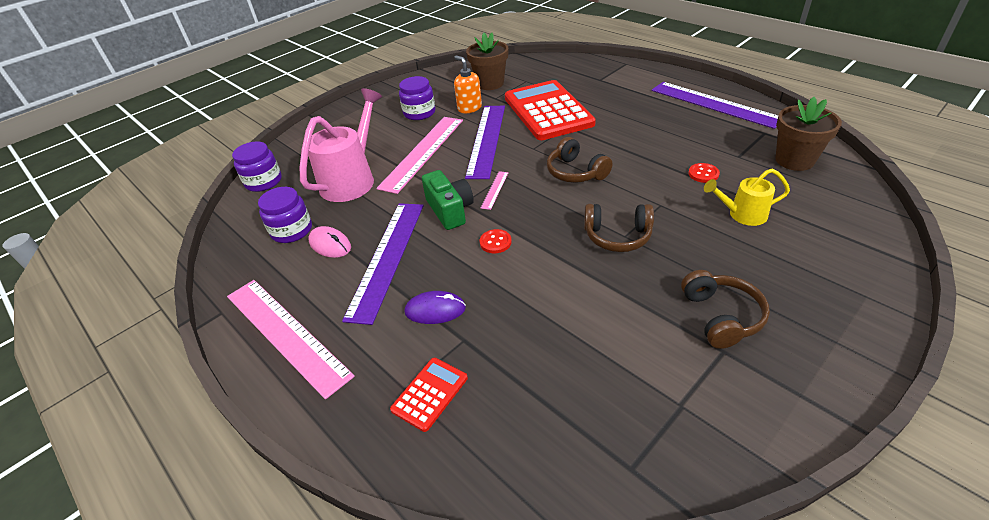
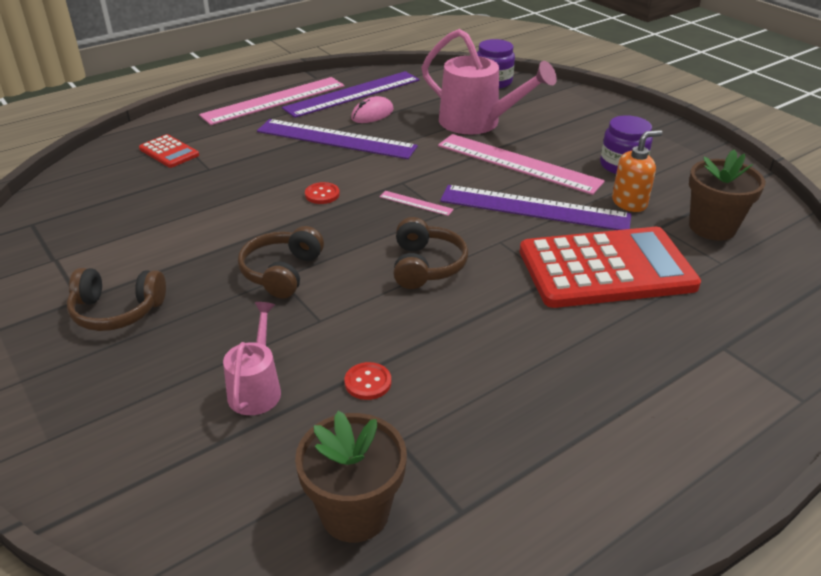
camera: 95 degrees right, 5 degrees down
purple jar [258,187,312,243] -> none
purple mouse [405,291,466,324] -> none
green camera [422,170,474,230] -> none
brown headphones [547,137,613,183] -> brown headphones turned 120 degrees clockwise [394,217,468,289]
purple ruler [652,82,778,129] -> purple ruler moved to [282,71,420,118]
yellow watering can [704,169,790,226] -> pink watering can [223,302,281,415]

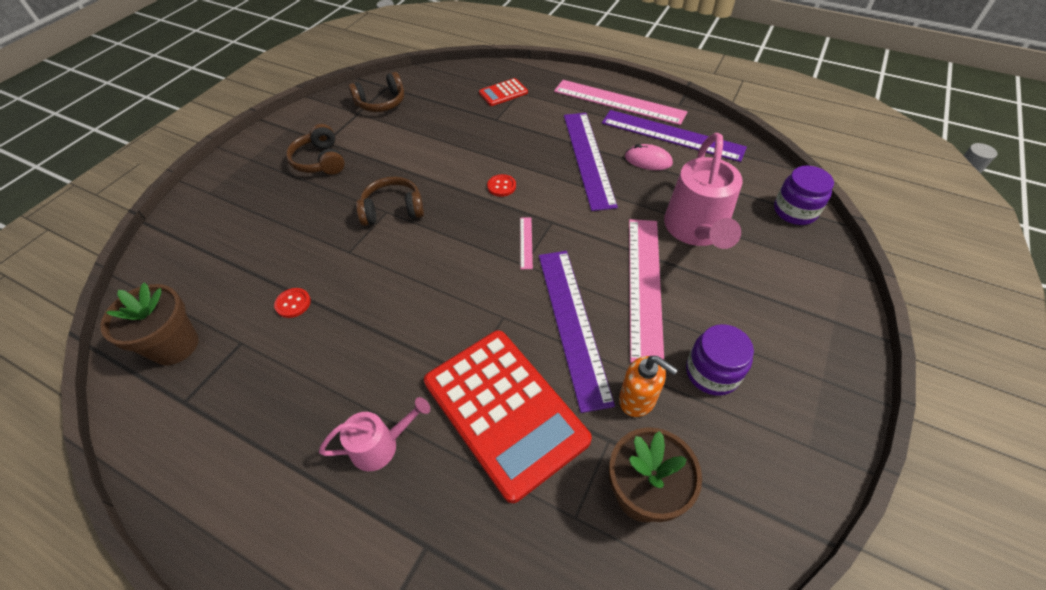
camera: 65 degrees right, 15 degrees up
red calculator [139,134,199,168] -> red calculator turned 45 degrees clockwise [479,78,528,106]
pink watering can [223,302,281,415] -> pink watering can moved to [319,397,430,471]
brown headphones [394,217,468,289] -> brown headphones moved to [348,72,404,112]

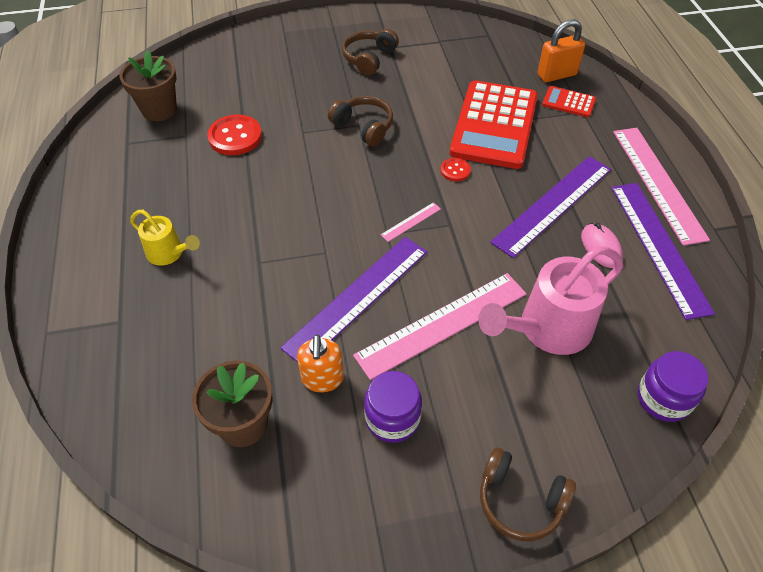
camera: 50 degrees right, 0 degrees up
red button [274,288,311,318] -> red button [207,115,262,155], size x1.85
pink watering can [319,397,430,471] -> yellow watering can [130,210,200,265]
brown headphones [348,72,404,112] -> brown headphones moved to [480,447,576,542]
red calculator [424,330,592,503] -> red calculator moved to [450,80,538,169]
none -> orange padlock [537,19,585,82]

